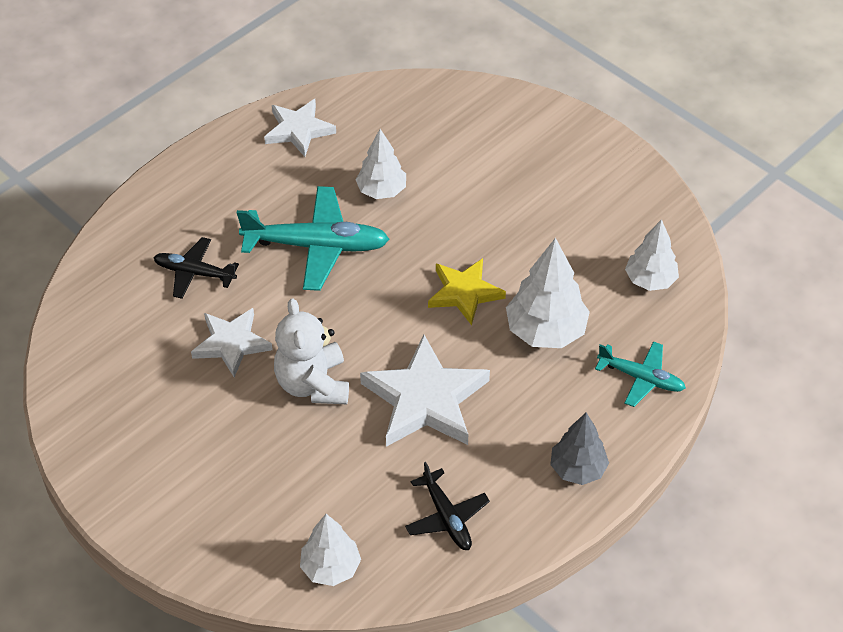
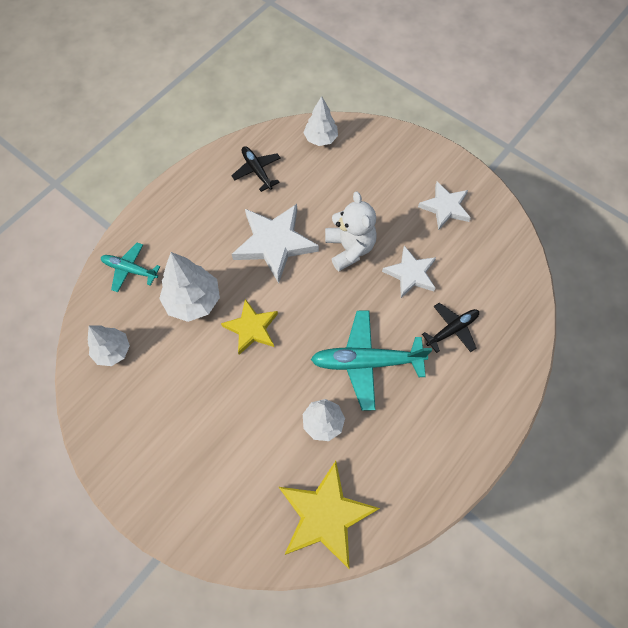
camera: 175 degrees right, 15 degrees up
black plane [153,237,239,299] -> black plane turned 45 degrees counterclockwise [422,303,479,353]
white star [264,99,336,157] -> white star moved to [418,182,471,230]
grey tree [550,413,609,485] -> none
none -> yellow star [279,461,380,569]

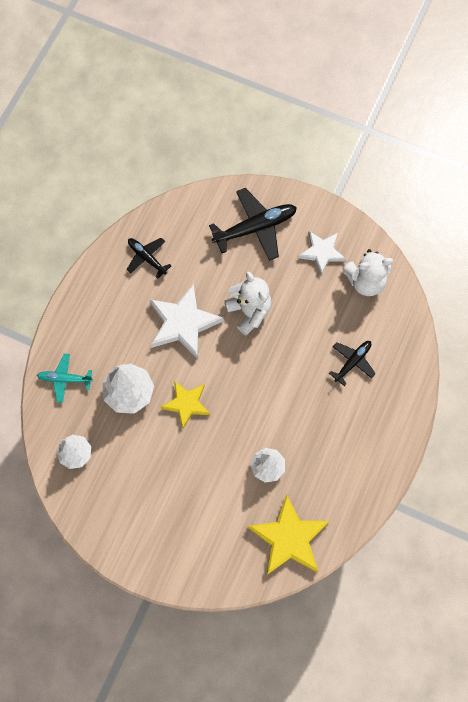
camera: 15 degrees left, 5 degrees up
white tree [303,96,338,146] -> none
turquoise plane [311,310,432,411] -> none
white star [382,246,436,298] -> none
none -> black plane [209,188,297,261]
none -> white teddy bear [342,249,393,296]

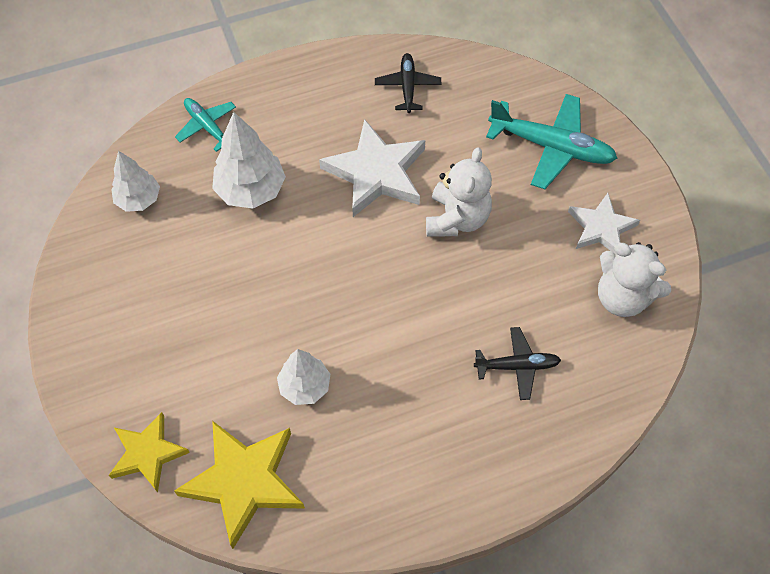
camera: 45 degrees right, 10 degrees down
yellow star [160,381,210,429] -> yellow star moved to [109,412,190,492]
black plane [209,188,297,261] -> turquoise plane [486,94,617,189]

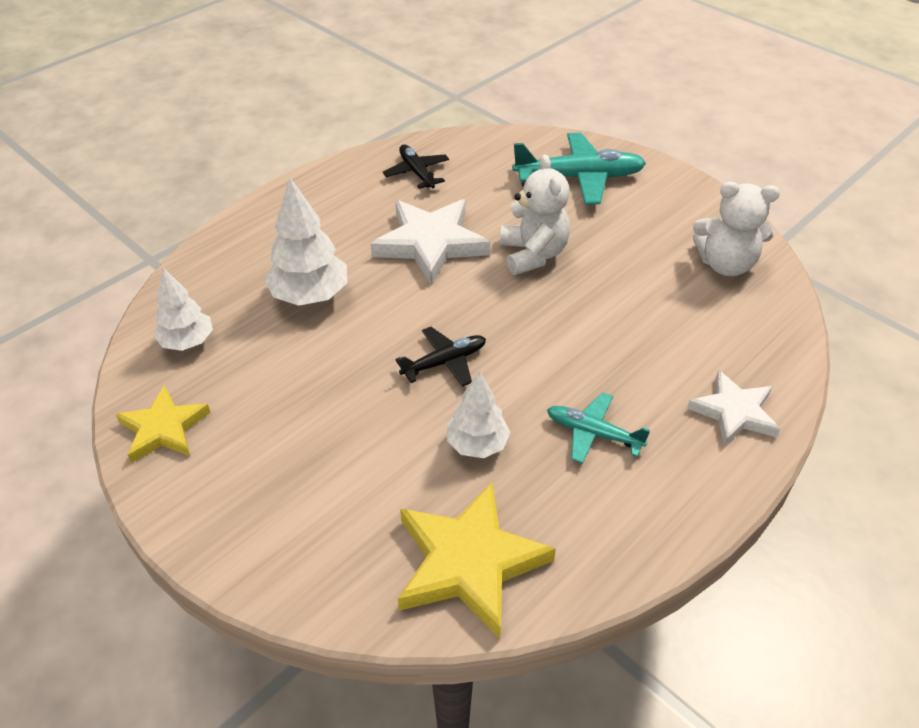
camera: 25 degrees left, 15 degrees down
yellow star [109,412,190,492] -> yellow star moved to [115,385,211,463]
turquoise plane [175,98,236,152] -> turquoise plane moved to [547,392,651,464]
black plane [474,327,561,400] -> black plane moved to [395,327,486,387]
white star [568,193,640,255] -> white star moved to [687,370,780,446]

